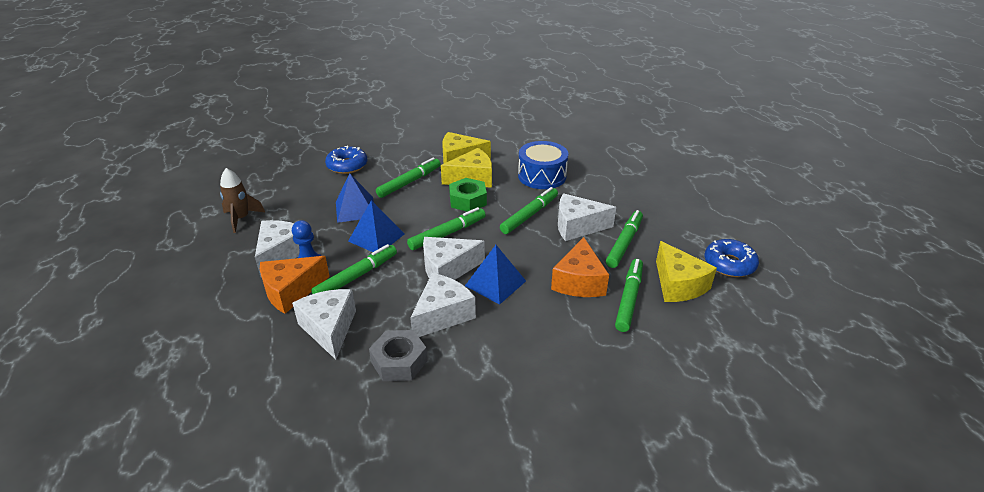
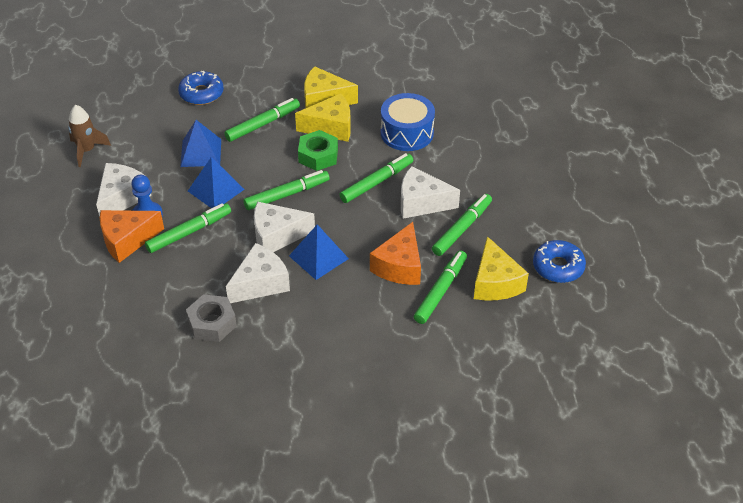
camera: 10 degrees right, 10 degrees up
white cheese [292,289,356,360] -> none

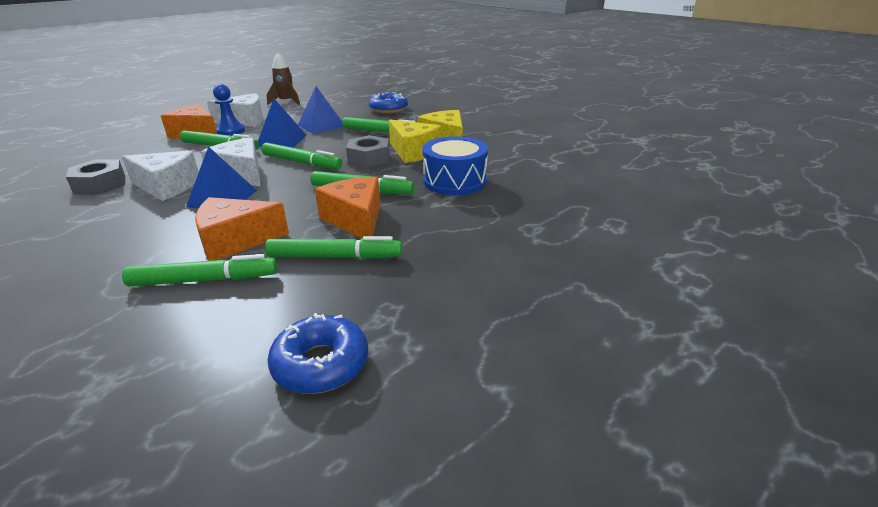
camera: 55 degrees right, 15 degrees down
green nut [298,130,338,171] -> grey nut [346,135,389,168]
white cheese [401,166,460,219] -> orange cheese [315,177,380,238]
yellow cheese [474,236,529,300] -> none

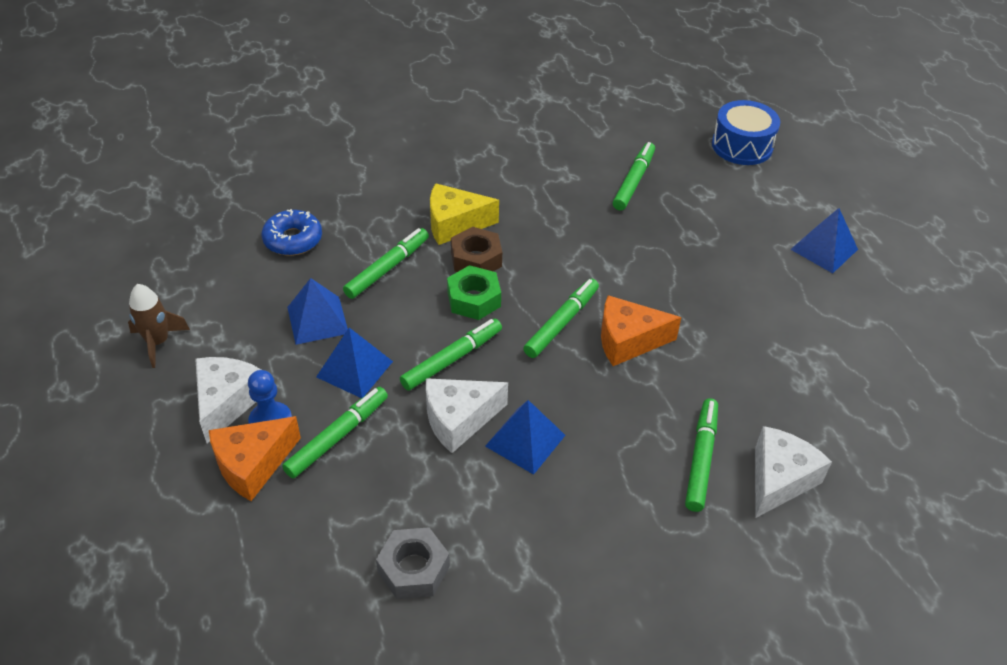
camera: 70 degrees left, 15 degrees up
white cheese [122,150,199,201] -> white cheese moved to [755,426,832,518]
orange cheese [195,197,289,261] -> none
green marker [265,236,402,259] -> green marker moved to [613,142,655,211]
blue donut [267,313,368,394] -> none
grey nut [346,135,389,168] -> green nut [447,265,501,320]
yellow cheese [389,120,441,163] -> brown nut [451,227,502,272]
blue drum [422,136,488,195] -> blue drum moved to [712,100,780,165]
none -> blue pyramid [790,208,858,273]

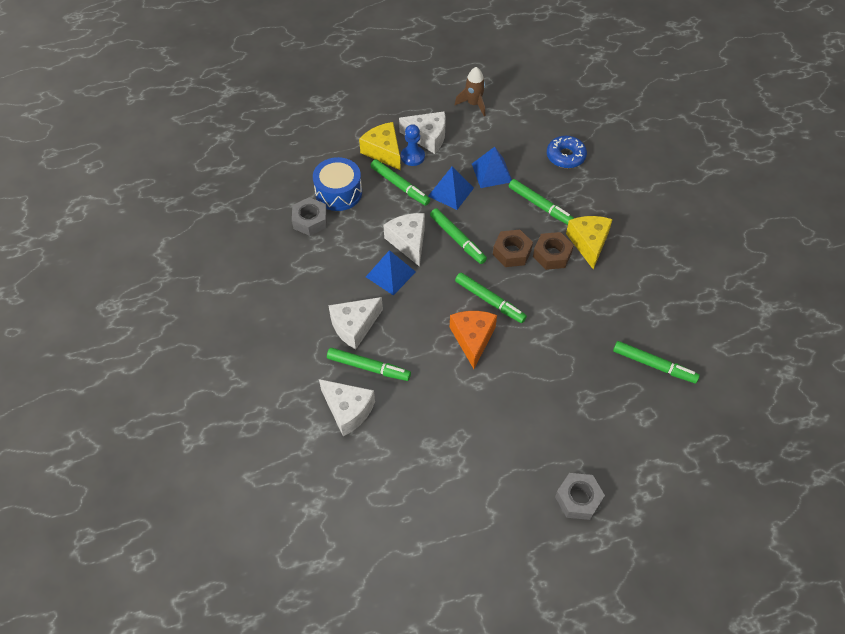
camera: 95 degrees right, 10 degrees up
orange cheese [209,416,301,501] -> yellow cheese [359,122,401,170]
green nut [447,265,501,320] -> brown nut [493,230,533,267]
blue drum [712,100,780,165] -> blue drum moved to [313,157,362,211]
blue pyramid [790,208,858,273] -> grey nut [555,473,605,520]
none -> white cheese [328,297,383,349]

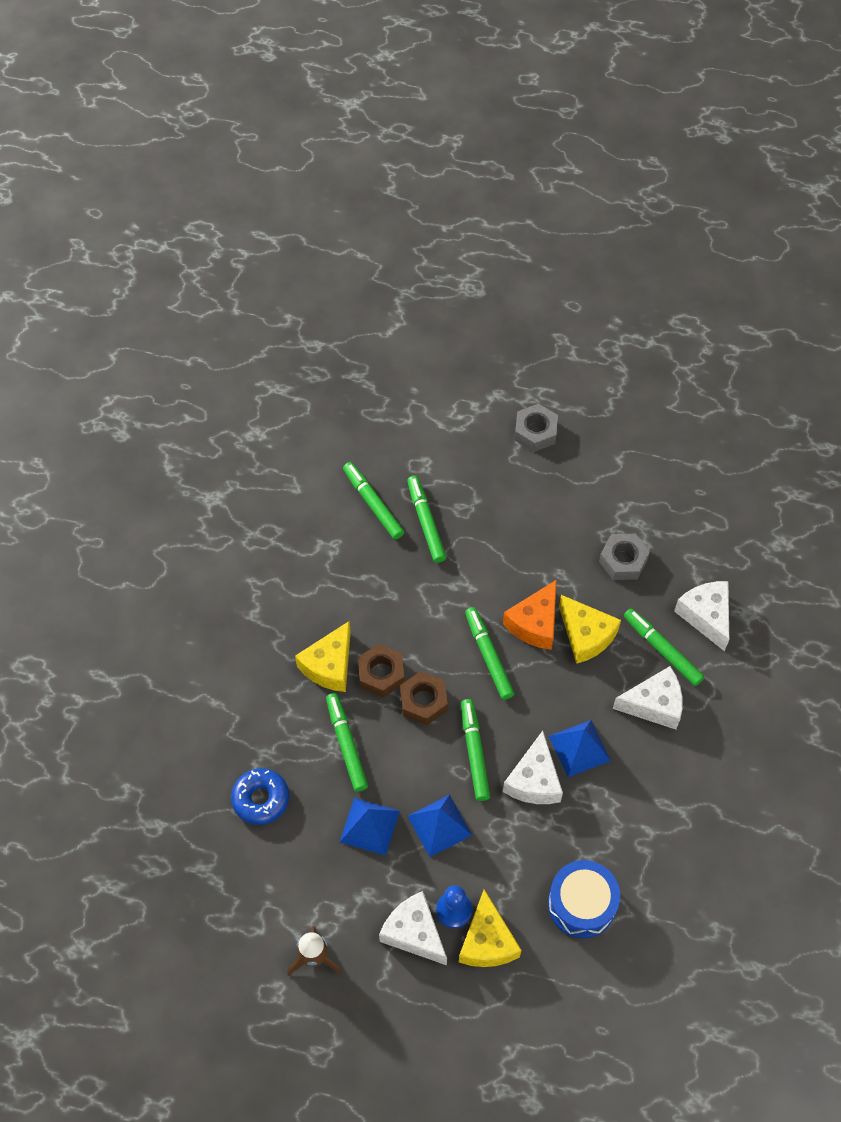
camera: 150 degrees left, 5 degrees up
grey nut [292,197,327,236] -> grey nut moved to [599,534,650,580]
green marker [371,159,430,206] -> green marker moved to [407,476,446,563]
none -> yellow cheese [559,595,621,664]

